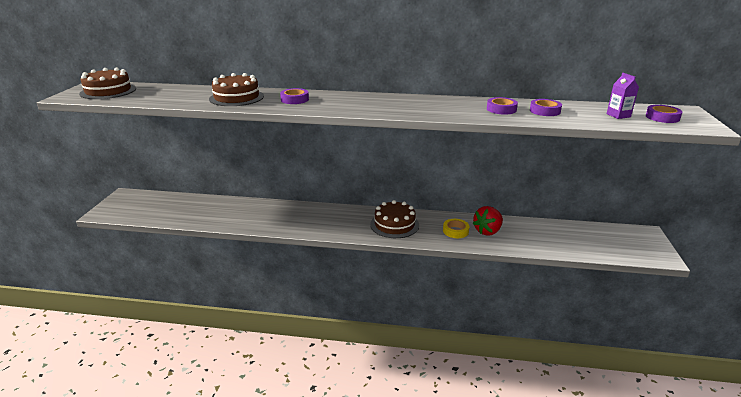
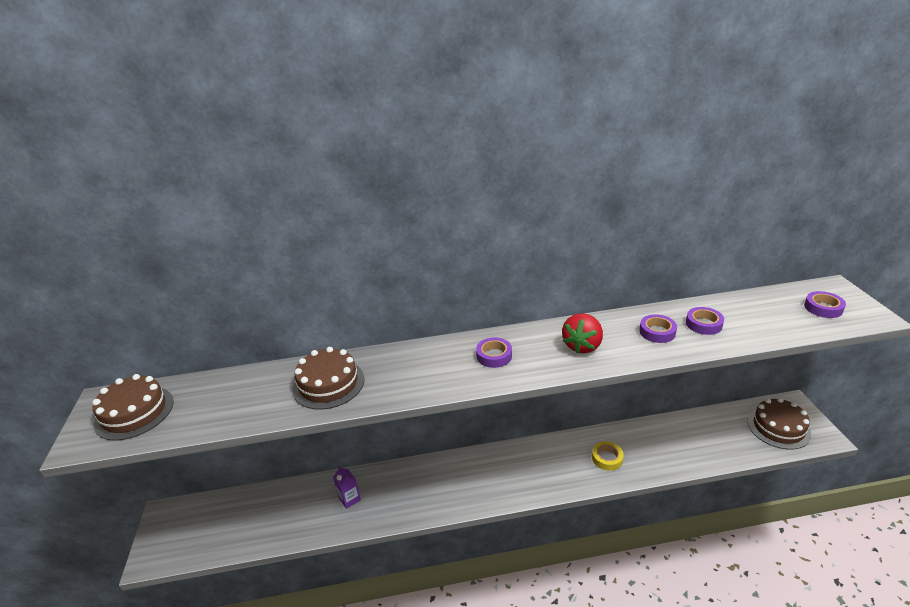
camera: 15 degrees left, 5 degrees up
purple tape [280,88,309,104] -> purple tape moved to [476,337,512,368]
brown cake [370,200,419,238] -> brown cake moved to [748,398,811,450]
red strawberry [472,206,503,236] -> red strawberry moved to [562,313,603,354]
purple carton [607,73,639,119] -> purple carton moved to [333,466,361,509]

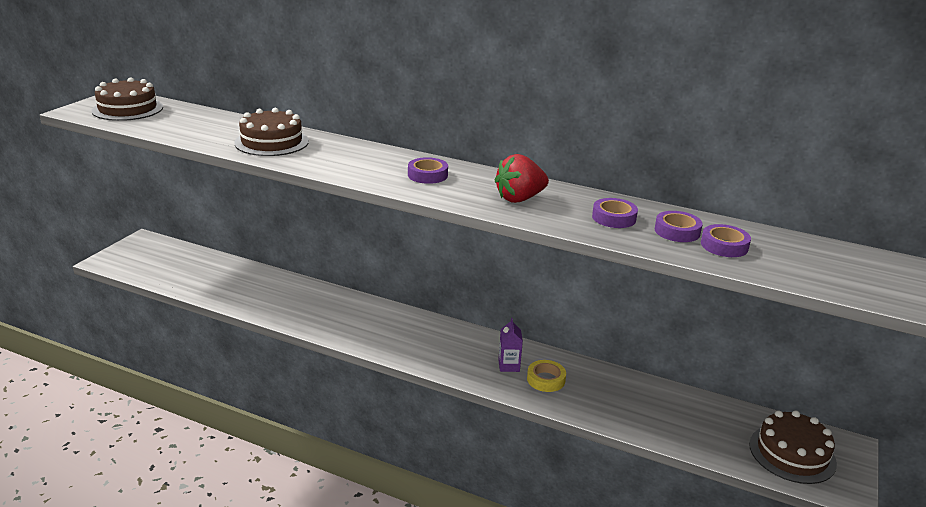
camera: 30 degrees right, 5 degrees down
purple carton [333,466,361,509] -> purple carton moved to [498,318,523,372]
purple tape [804,291,846,318] -> purple tape moved to [701,224,751,257]

